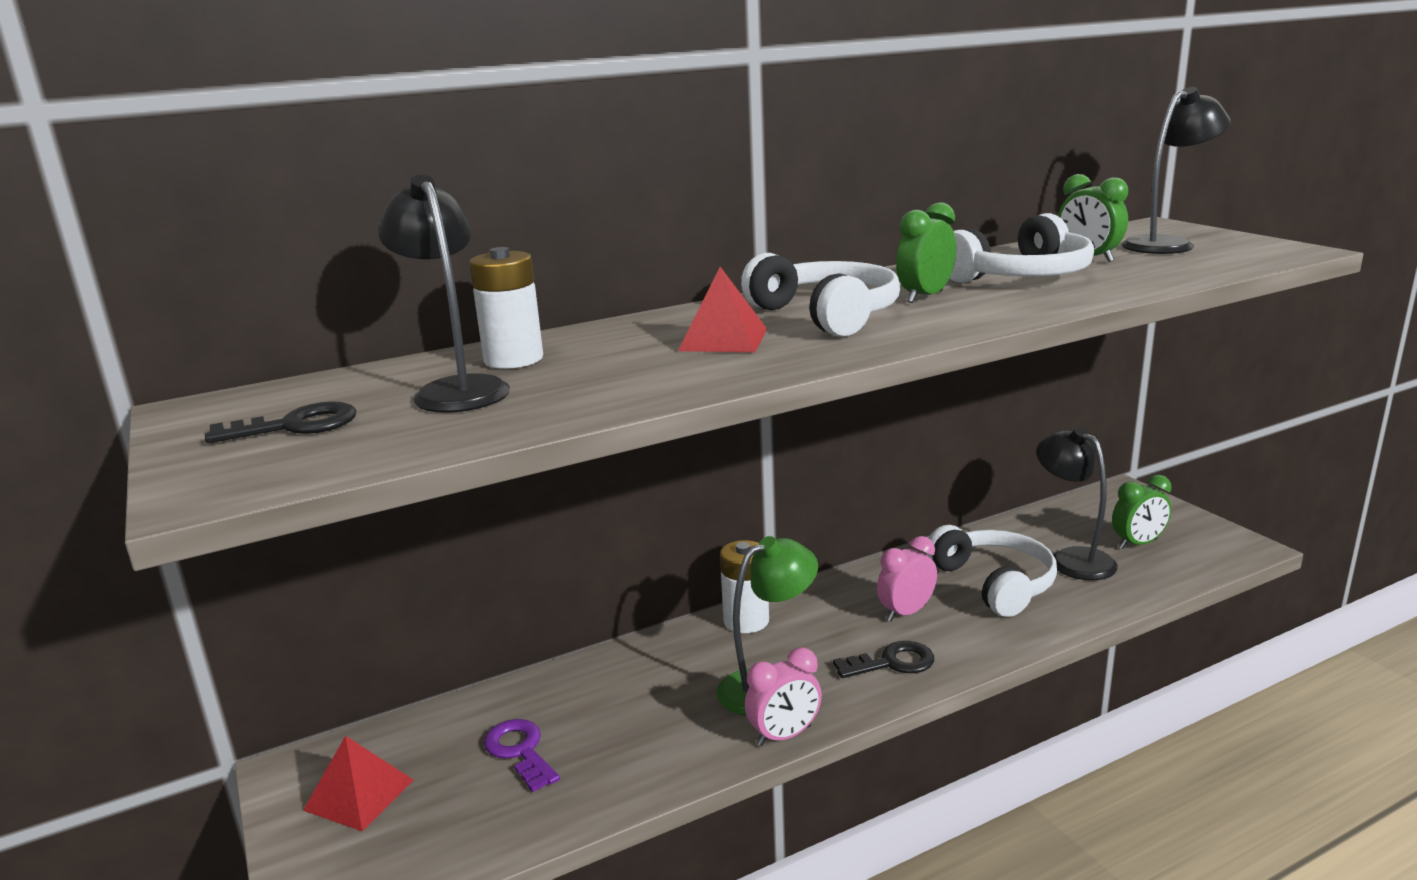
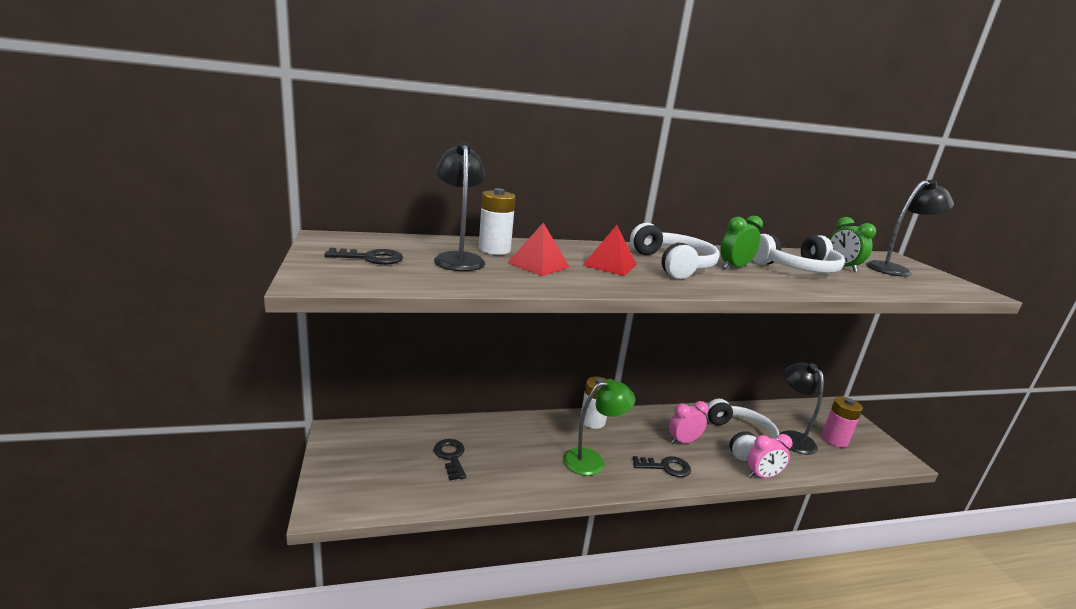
camera: 10 degrees right, 0 degrees up
red pyramid [303,736,414,831] -> red pyramid moved to [507,223,569,276]
purple key [484,719,560,792] -> black key [434,439,466,481]
pink clock [745,647,822,746] -> pink clock moved to [747,434,793,478]
green clock [1112,475,1172,549] -> pink battery [822,397,863,448]

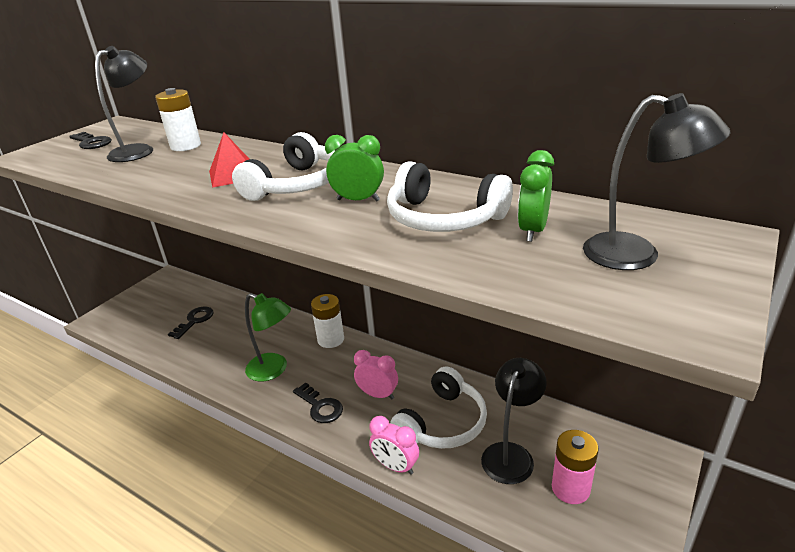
camera: 50 degrees right, 10 degrees up
red pyramid [507,223,569,276] -> none

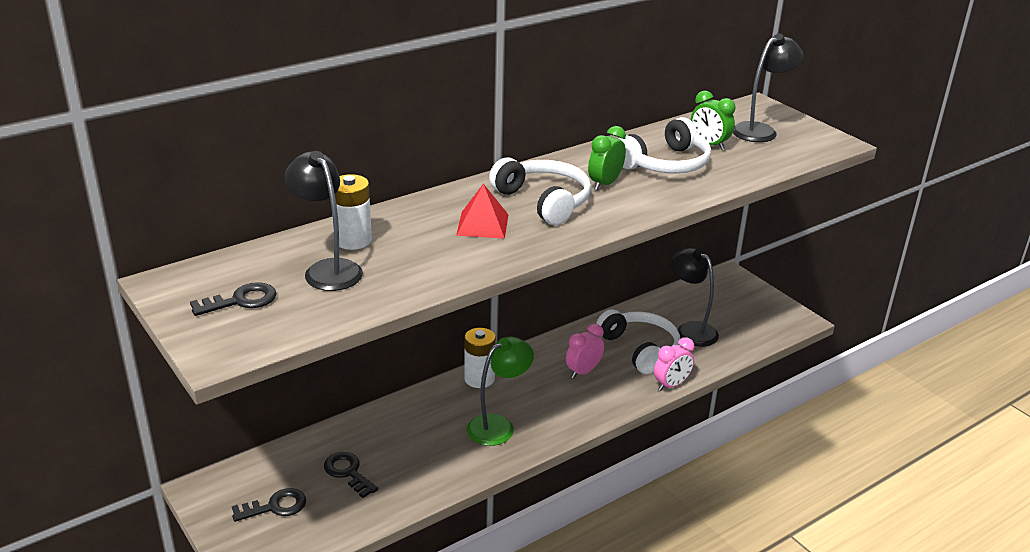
camera: 70 degrees left, 0 degrees up
black key [293,382,343,423] -> black key moved to [232,488,306,522]
pink battery [552,430,598,504] -> none

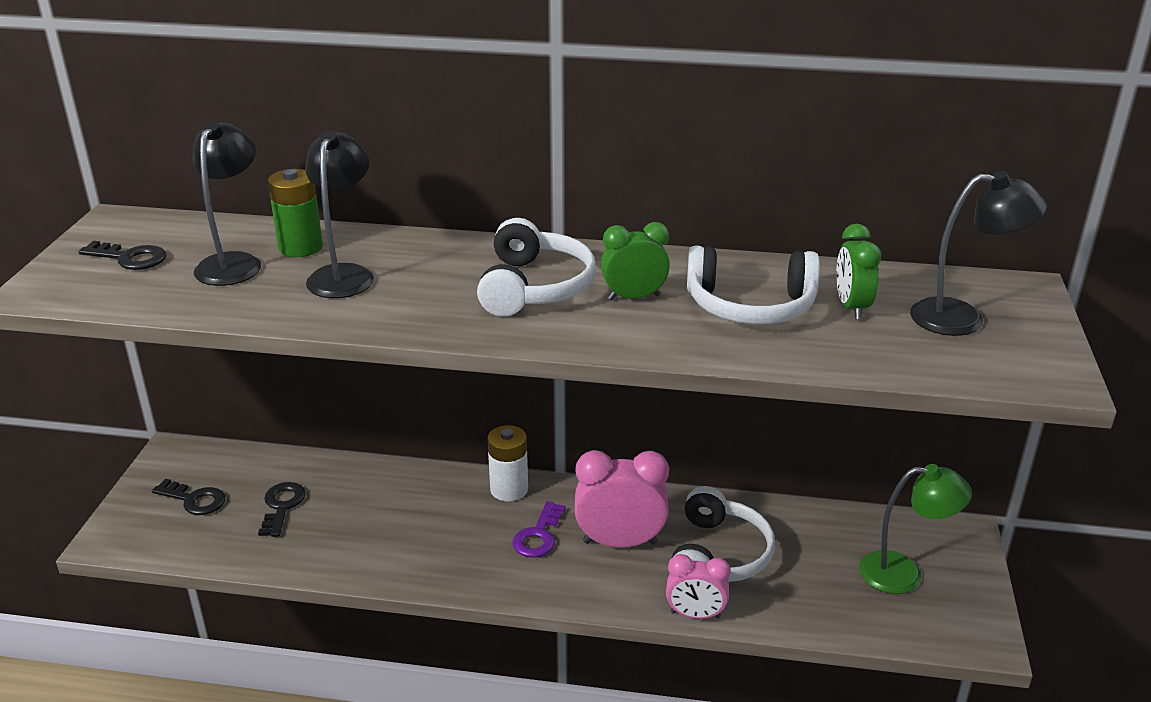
camera: 45 degrees right, 0 degrees up
white battery [332,174,372,250] -> green battery [268,169,323,257]
red pyramid [456,184,508,239] -> none
green lamp [467,337,534,446] -> green lamp moved to [859,464,972,594]
pink clock [566,324,604,378] -> pink clock [575,450,669,548], size x1.60
black lamp [671,248,719,346] -> black lamp moved to [305,130,374,298]
none -> purple key [512,501,566,558]

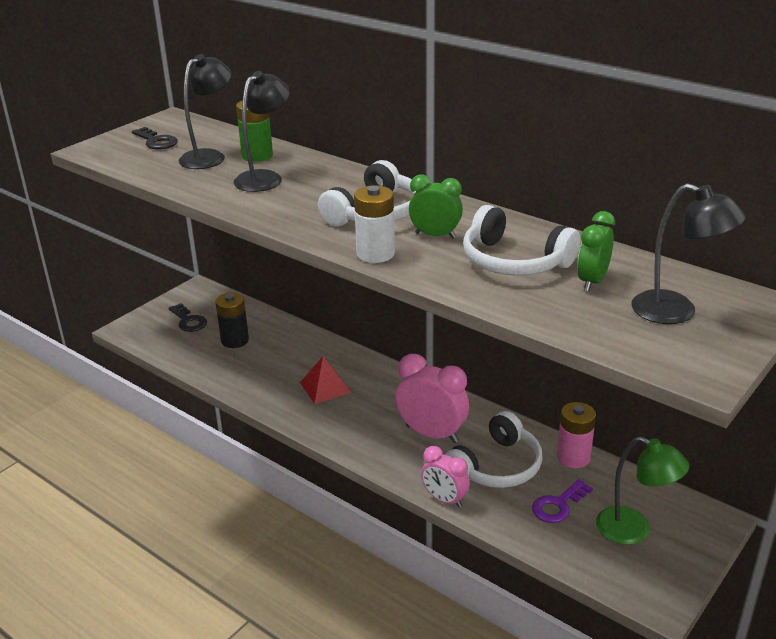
camera: 30 degrees right, 0 degrees up
black key [258,482,306,537] -> black battery [215,293,249,348]
white battery [488,425,528,501] -> white battery moved to [354,185,395,263]
purple key [512,501,566,558] -> purple key moved to [532,479,593,523]
none -> red pyramid [300,356,351,404]
none -> pink battery [557,402,596,468]

